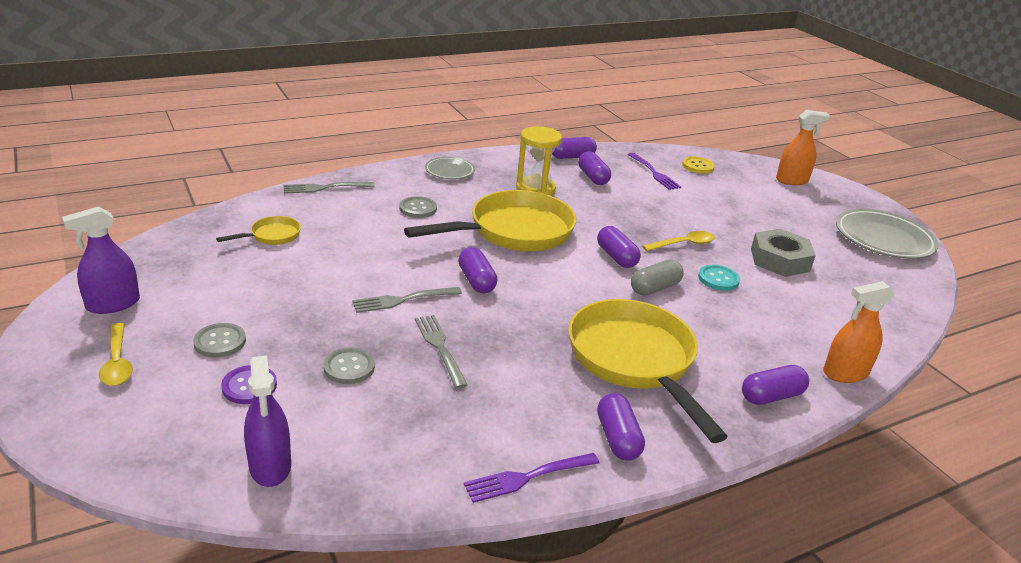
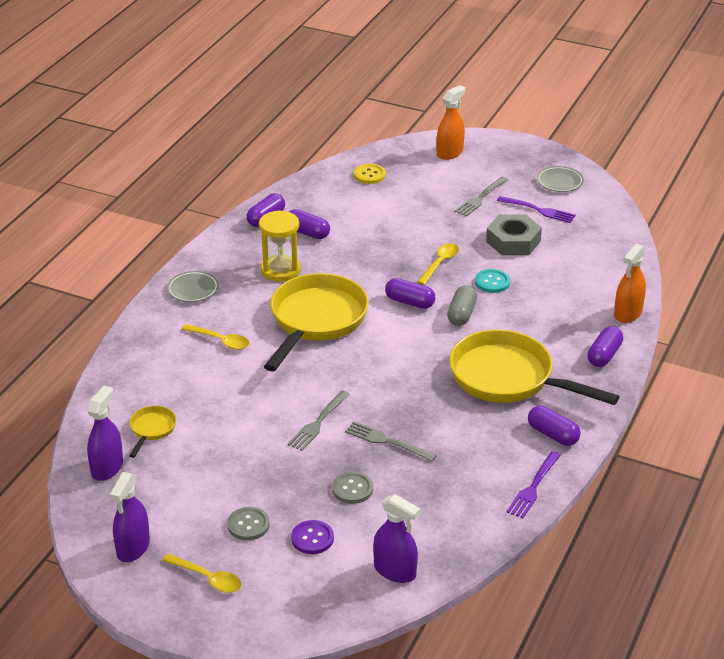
camera: 35 degrees left, 5 degrees up
grey fork [283,182,375,194] -> grey fork moved to [455,177,508,216]
grey button [399,196,437,218] -> yellow spoon [181,324,249,350]
purple capsule [458,247,497,293] -> none
purple fork [628,153,681,190] -> purple fork moved to [497,196,576,223]
grey plate [836,209,939,259] -> grey plate [537,166,584,192], size x0.55
none -> purple spray bottle [87,386,123,481]

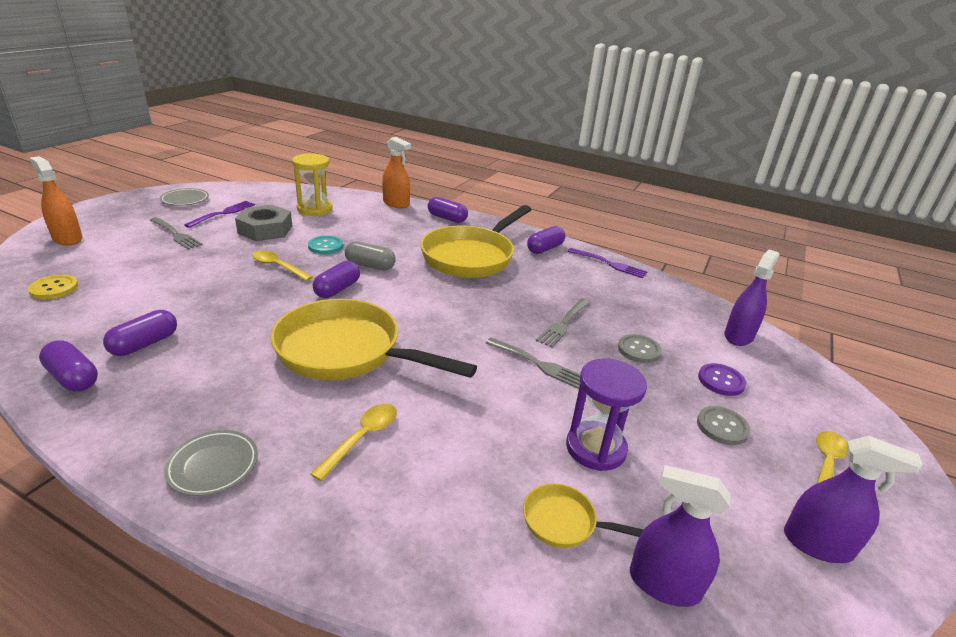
camera: 90 degrees left, 5 degrees down
yellow hourglass [259,210,301,282] -> yellow hourglass moved to [292,153,333,216]
none -> purple hourglass [566,359,647,471]

